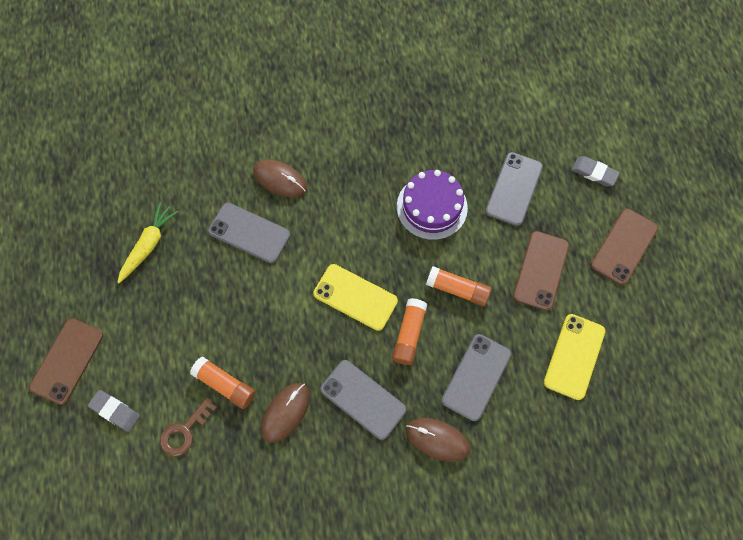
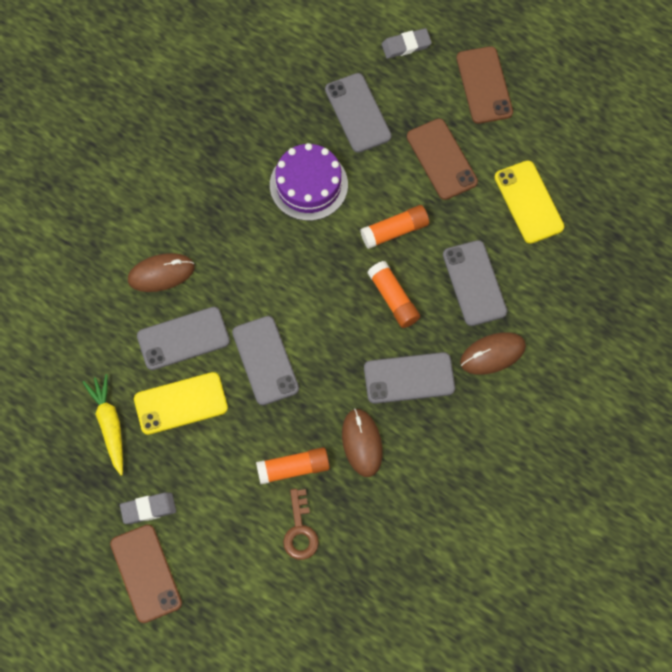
camera: 45 degrees left, 0 degrees up
grey eraser [88,390,140,432] -> grey eraser moved to [120,492,176,524]
yellow phone [313,264,398,331] -> yellow phone moved to [134,372,228,435]
none -> grey phone [232,316,299,405]

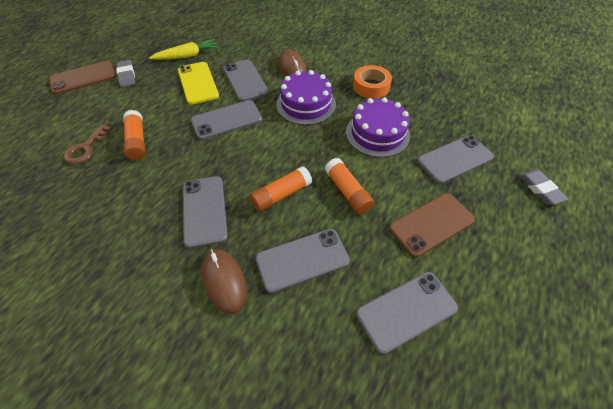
camera: 85 degrees right, 15 degrees down
brown key [283,489,319,560] -> brown key turned 60 degrees counterclockwise [64,124,112,164]
brown mouse [342,408,383,477] -> none
brown phone [456,46,513,124] -> none
yellow phone [494,160,564,244] -> grey phone [356,272,458,354]
none -> purple cake [276,70,336,125]
none -> orange tape [353,65,392,98]

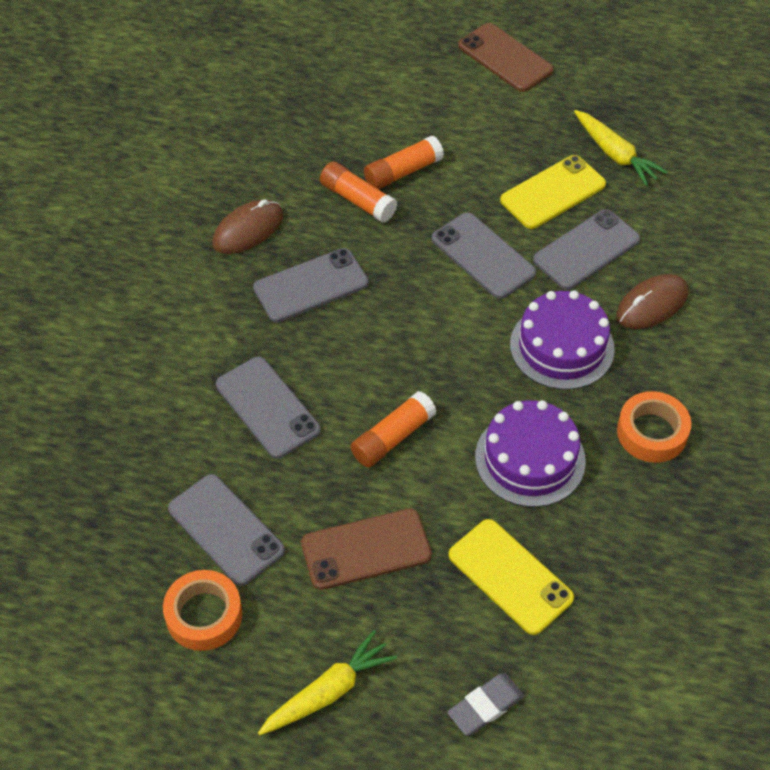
camera: 75 degrees right, 0 degrees up
brown key [64,124,112,164] -> none
grey eraser [116,60,135,87] -> none
brown mouse [201,249,247,314] -> brown mouse moved to [212,199,283,254]
orange glue stick [250,166,312,212] -> orange glue stick moved to [320,161,397,223]
brown phone [389,193,475,257] -> brown phone turned 60 degrees counterclockwise [301,508,432,590]
grey phone [417,135,494,184] -> yellow phone [449,519,574,635]
none -> orange tape [163,570,242,651]
none -> yellow carrot [258,630,397,735]

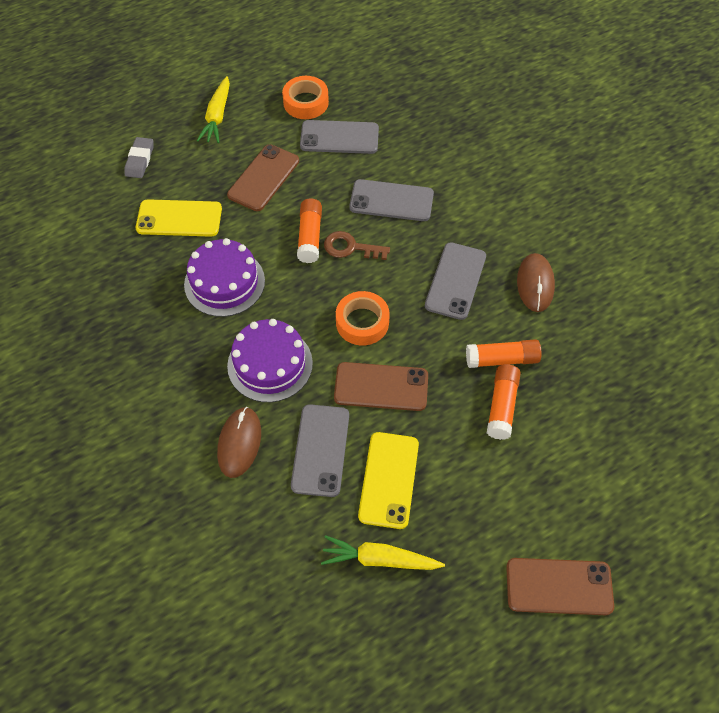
camera: 135 degrees right, 5 degrees up
grey phone [432,212,536,299] -> brown phone [334,362,428,411]
orange tape [617,391,691,463] -> orange tape moved to [336,291,390,346]
none -> brown key [324,231,390,260]

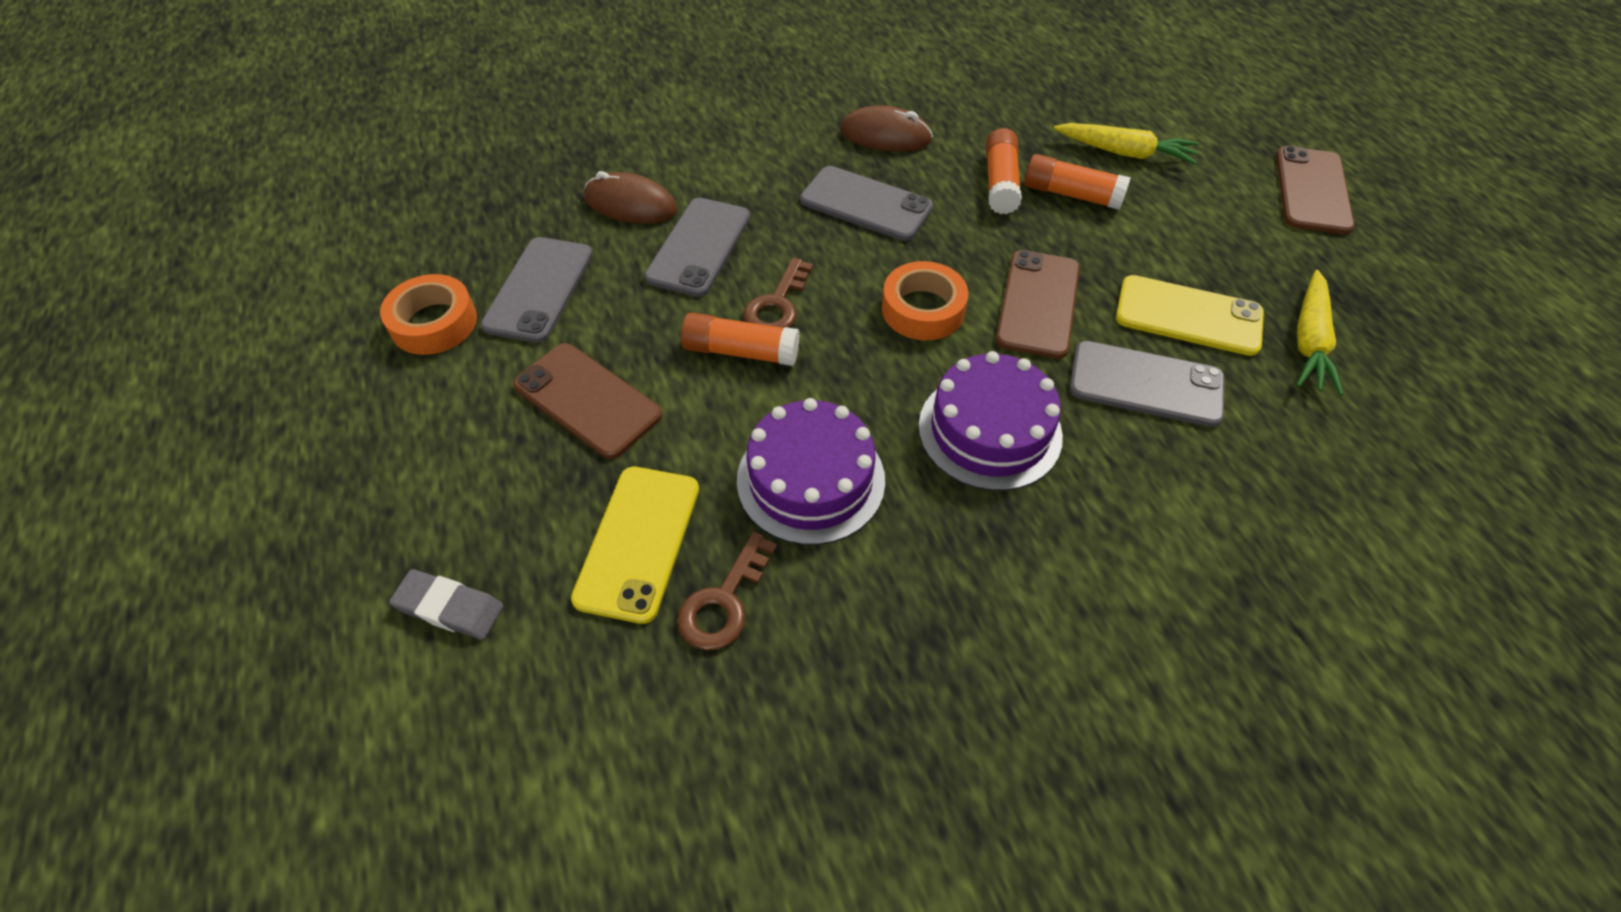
camera: 80 degrees left, 5 degrees down
yellow carrot [197,76,230,143] -> yellow carrot moved to [1054,123,1199,164]
brown mouse [217,407,261,478] -> brown mouse moved to [584,171,678,224]
none -> brown key [677,532,777,651]

